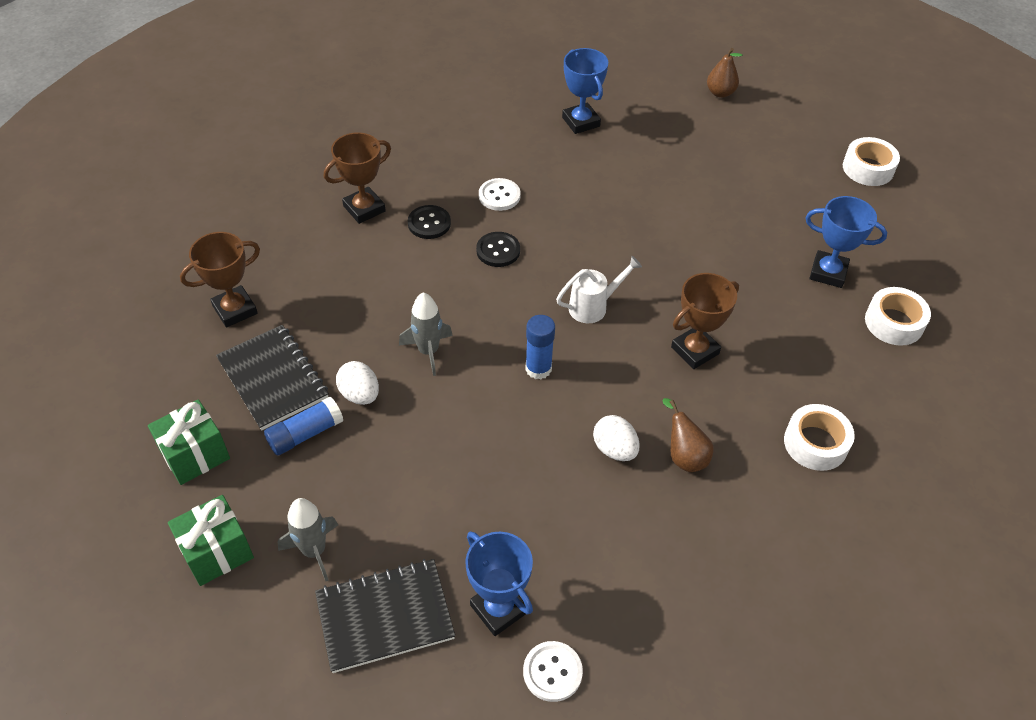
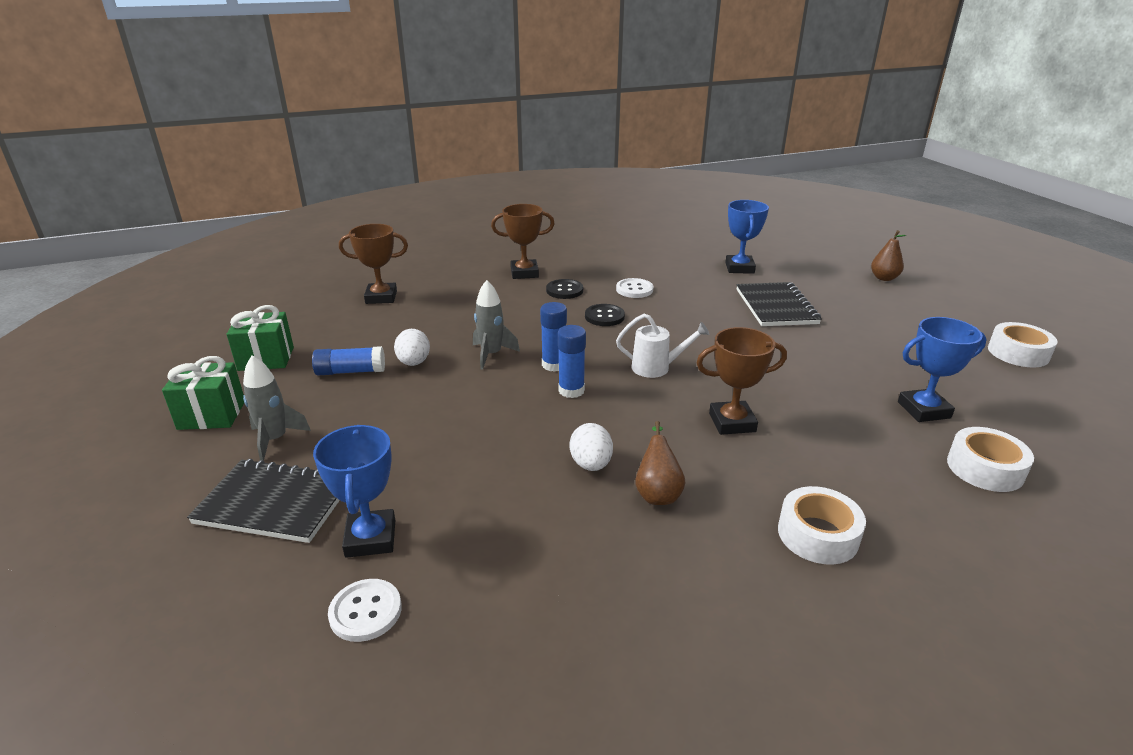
camera: 30 degrees right, 20 degrees down
black notebook [216,325,329,431] -> black notebook moved to [737,282,822,326]
blue trophy [805,196,887,288] -> blue trophy turned 60 degrees counterclockwise [898,317,987,422]
none -> blue glue stick [540,302,567,372]

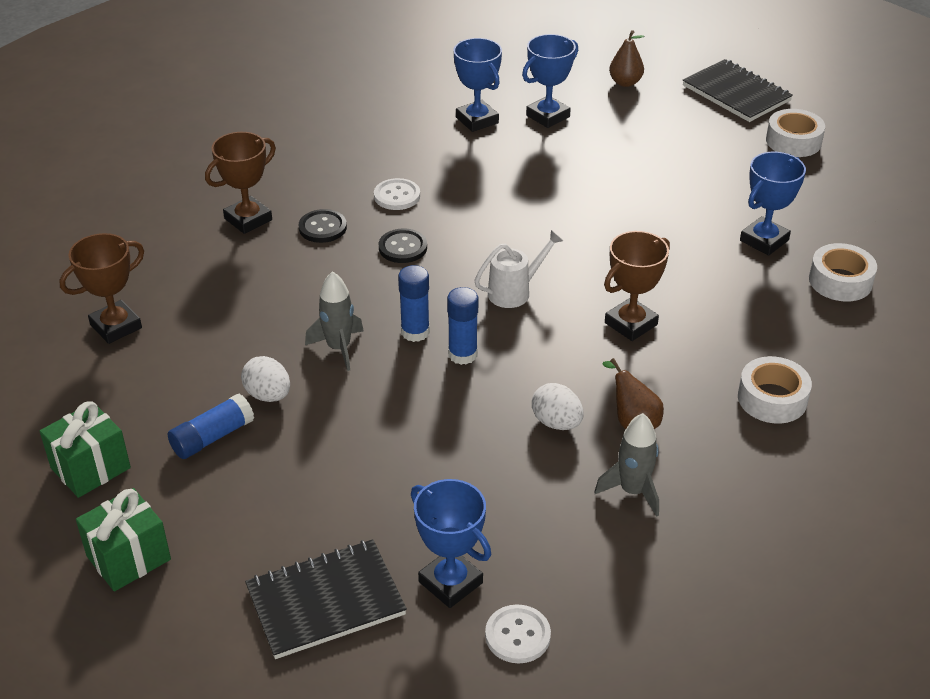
camera: 35 degrees left, 10 degrees up
grey rocket [243,356,311,461] -> grey rocket moved to [595,413,659,517]
black notebook [737,282,822,326] -> black notebook moved to [683,59,793,122]
none -> blue trophy [522,34,578,128]

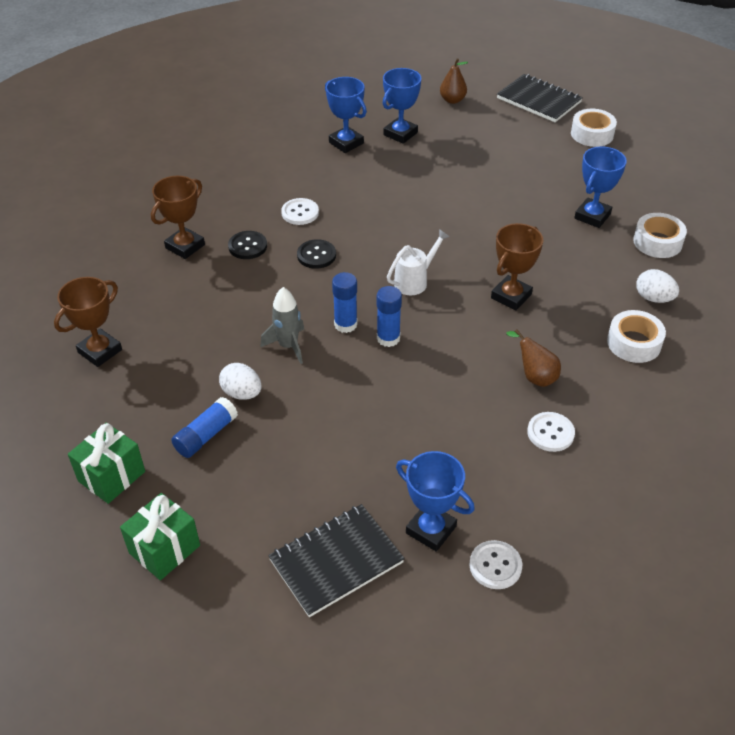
camera: 10 degrees left, 5 degrees up
white egg [532,383,584,430] -> white egg moved to [636,269,679,303]
grey rocket [595,413,659,517] -> white button [527,412,575,452]

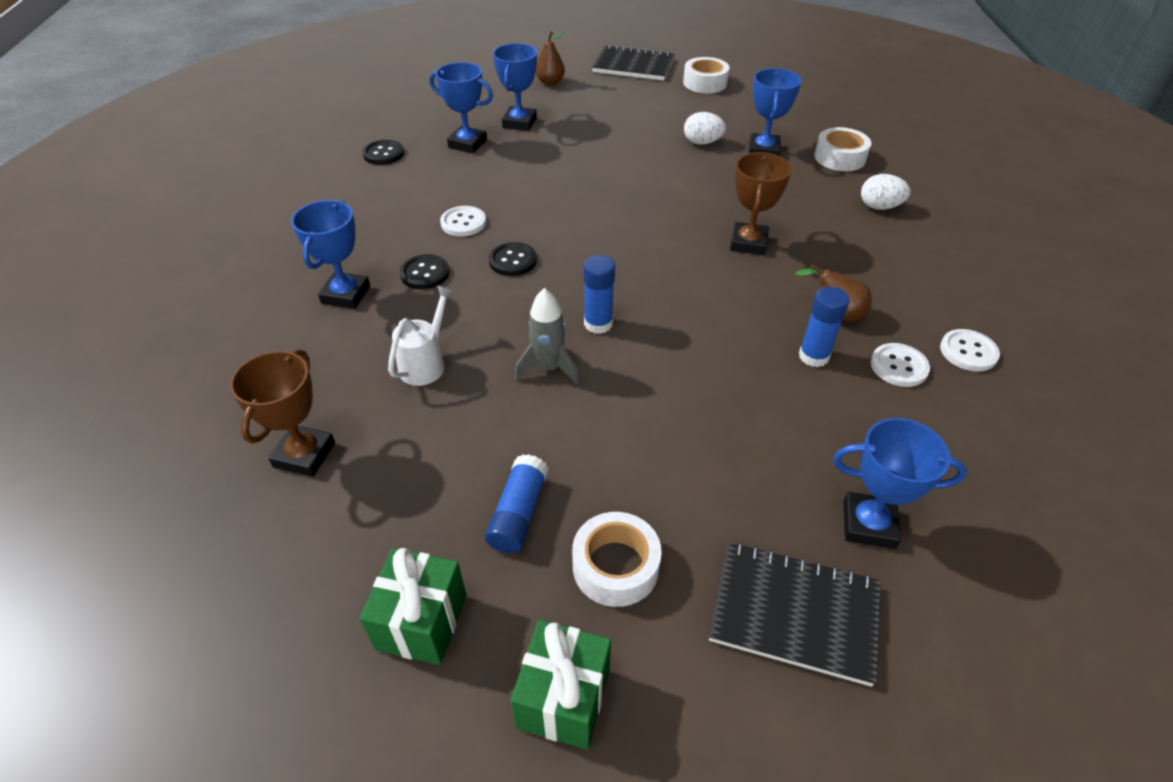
camera: 25 degrees left, 0 degrees up
brown trophy [151,176,205,259] -> blue trophy [291,200,370,309]
white egg [219,363,262,400] -> white egg moved to [684,112,726,144]
black notebook [268,504,405,617] -> black notebook turned 75 degrees clockwise [709,542,880,687]
blue glue stick [377,286,402,347] -> blue glue stick moved to [799,286,850,367]
white watering can [387,229,450,295] -> white watering can moved to [388,286,454,386]
white button [469,540,522,589] -> white button moved to [940,329,1000,372]
white tape [607,310,666,363] -> white tape moved to [572,512,662,607]
none -> black button [362,140,404,165]

